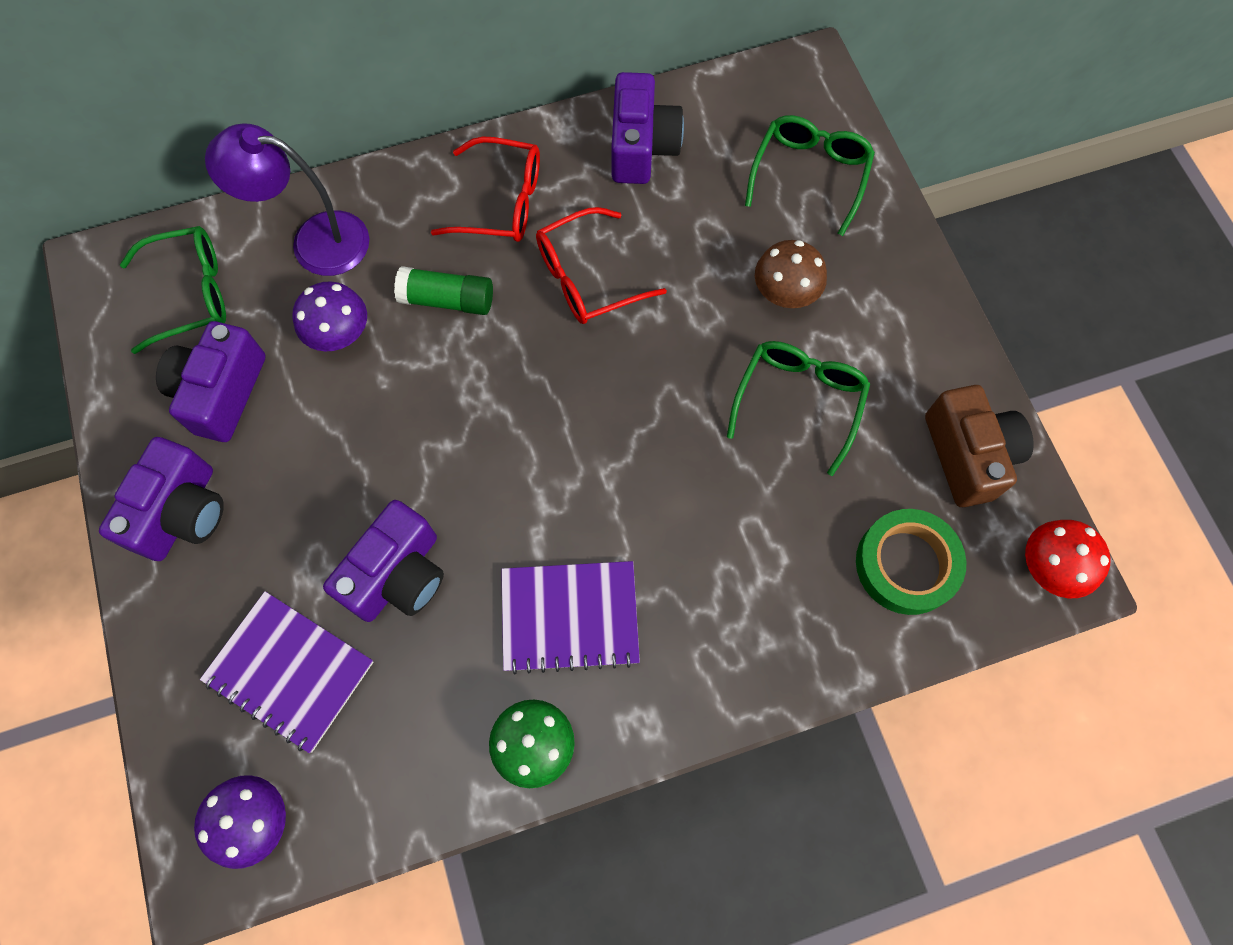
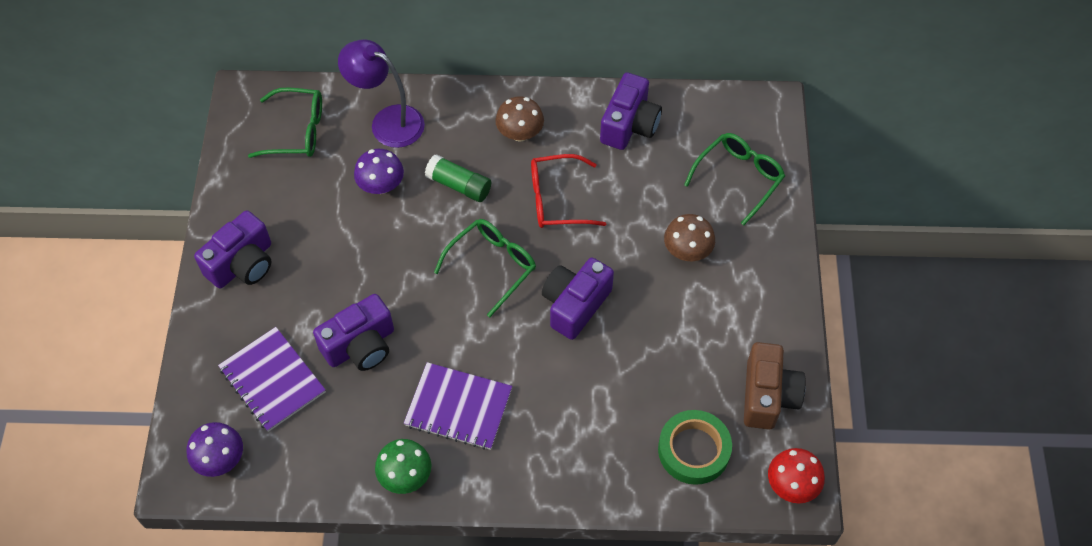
camera: 20 degrees right, 10 degrees down
purple camera [156,321,266,442] -> purple camera moved to [542,258,614,340]
red glasses [431,137,540,242] -> brown mushroom [495,96,544,142]
green glasses [727,341,870,476] -> green glasses moved to [434,219,536,317]

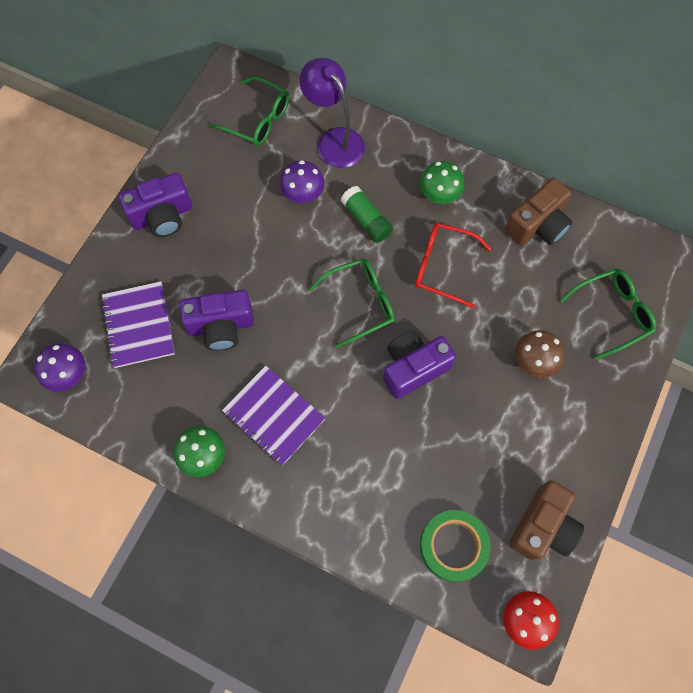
camera: 25 degrees right, 10 degrees up
brown mushroom [495,96,544,142] -> green mushroom [419,161,465,204]
purple camera [600,72,662,150] -> brown camera [505,178,572,246]

